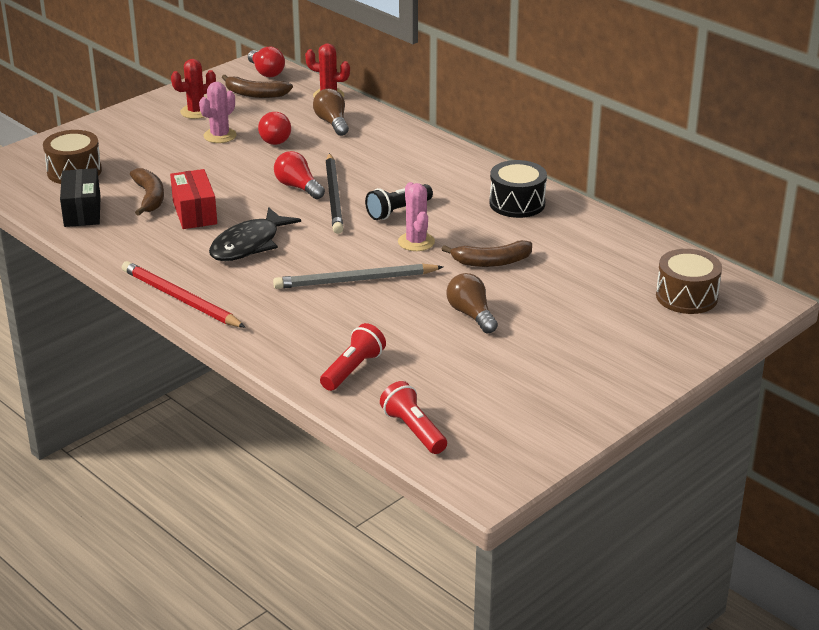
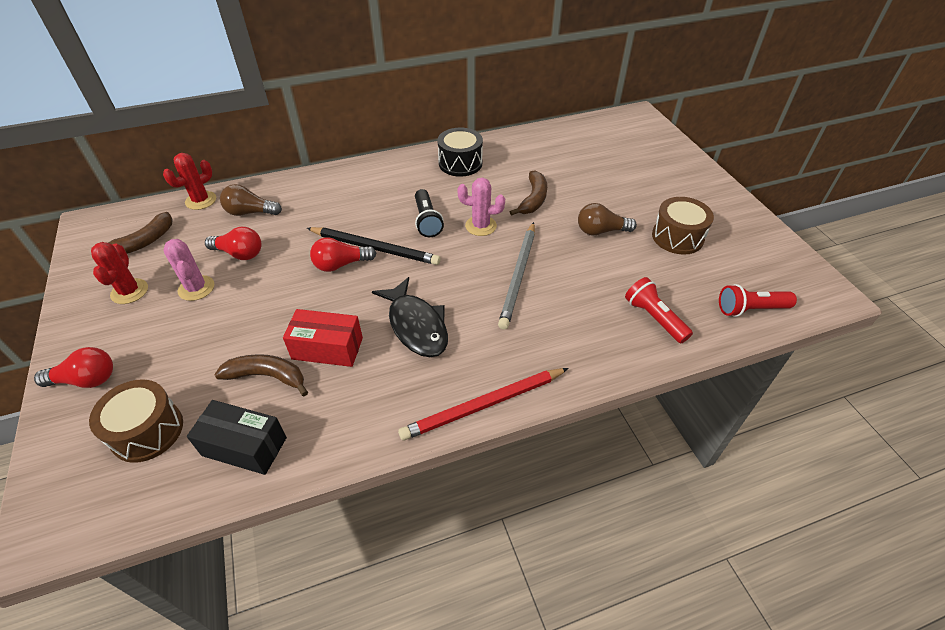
camera: 65 degrees left, 15 degrees up
red light bulb [248,46,285,77] -> red light bulb moved to [34,347,113,388]
brown drum [656,249,722,314] -> brown drum moved to [652,197,714,255]

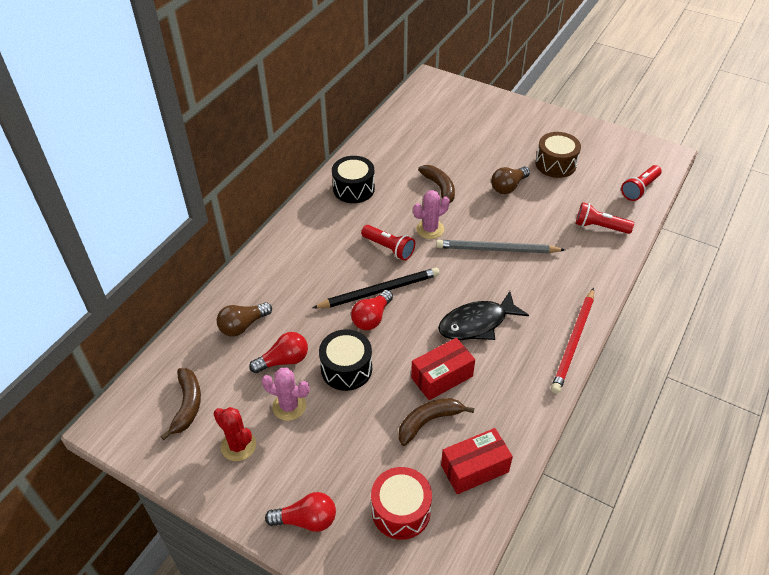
camera: 40 degrees left, 0 degrees up
red light bulb [34,347,113,388] -> red light bulb turned 45 degrees clockwise [265,492,336,532]
brown drum [89,379,183,463] -> red drum [371,467,432,540]
red cactus [163,153,216,210] -> none
black box [187,400,287,475] -> red box [441,428,513,494]
black fish [372,277,448,357] -> black fish turned 135 degrees clockwise [438,291,529,340]
black flashlight [415,189,444,237] -> red flashlight [361,225,415,261]
grey pencil [498,222,535,330] -> grey pencil turned 120 degrees clockwise [436,240,565,253]
none -> black drum [319,329,372,391]

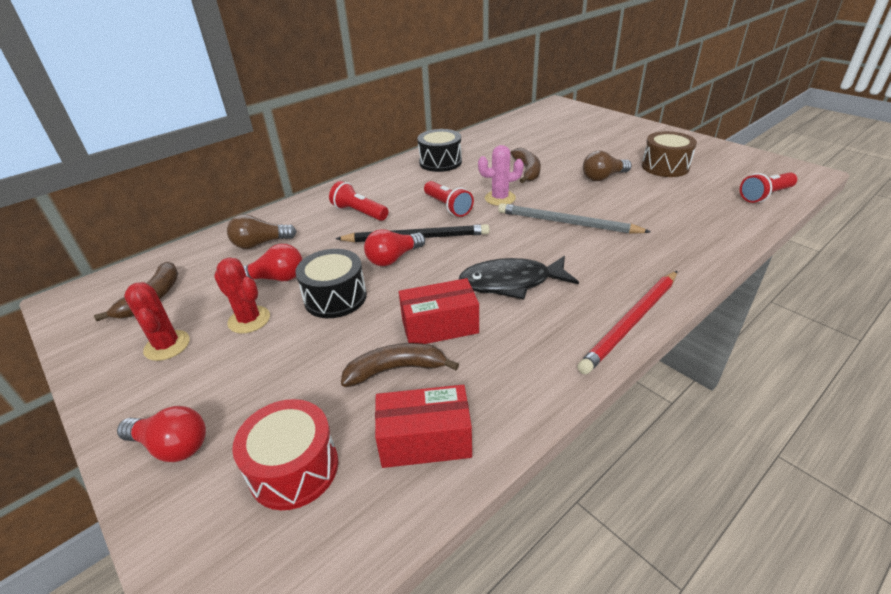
camera: 20 degrees right, 10 degrees down
pink cactus [262,368,310,421] -> red cactus [214,258,270,333]
red flashlight [576,202,634,234] -> red flashlight moved to [329,181,388,221]

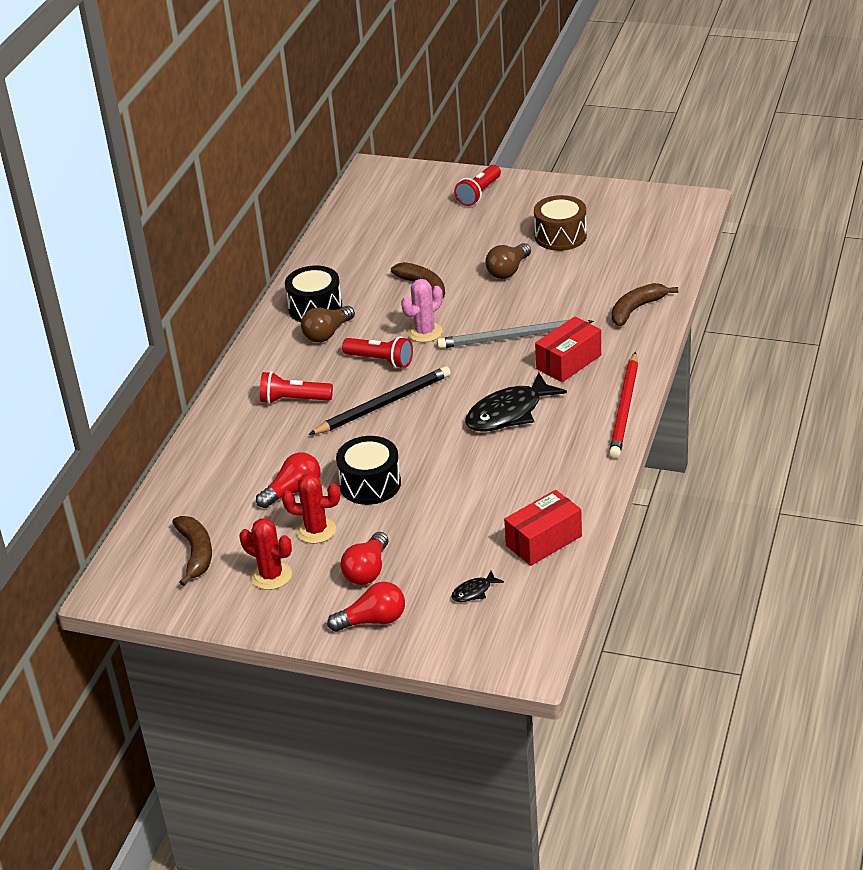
camera: 30 degrees left, 0 degrees up
brown light bulb [227,214,297,249] -> brown light bulb moved to [301,306,355,342]
red drum [232,399,338,510] -> black fish [451,571,504,602]
brown banana [341,343,459,387] -> brown banana moved to [612,283,678,326]
red light bulb [364,229,425,266] -> red light bulb moved to [340,532,388,585]
red box [399,278,479,344] -> red box moved to [535,316,601,382]
red flashlight [740,172,797,203] -> red flashlight moved to [454,165,501,206]

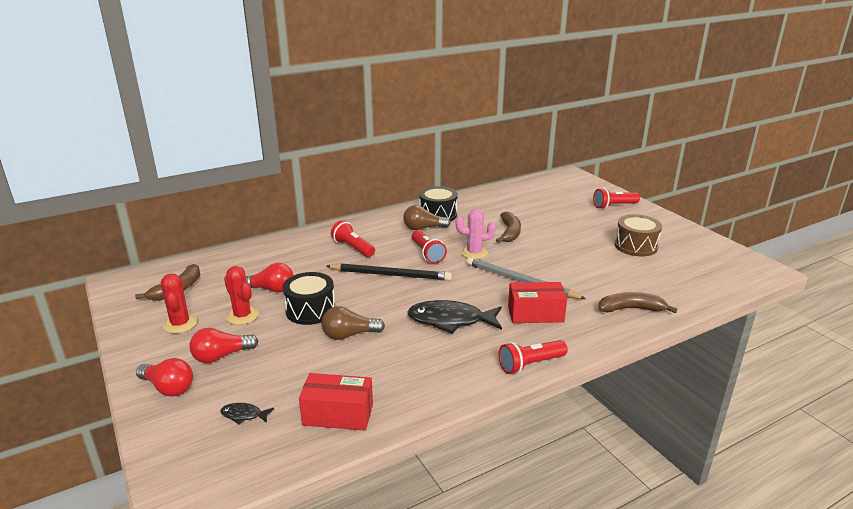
camera: 40 degrees right, 10 degrees down
brown light bulb [486,243,531,279] -> brown light bulb moved to [322,306,385,340]
red pencil [609,352,638,459] -> red flashlight [498,340,568,374]

